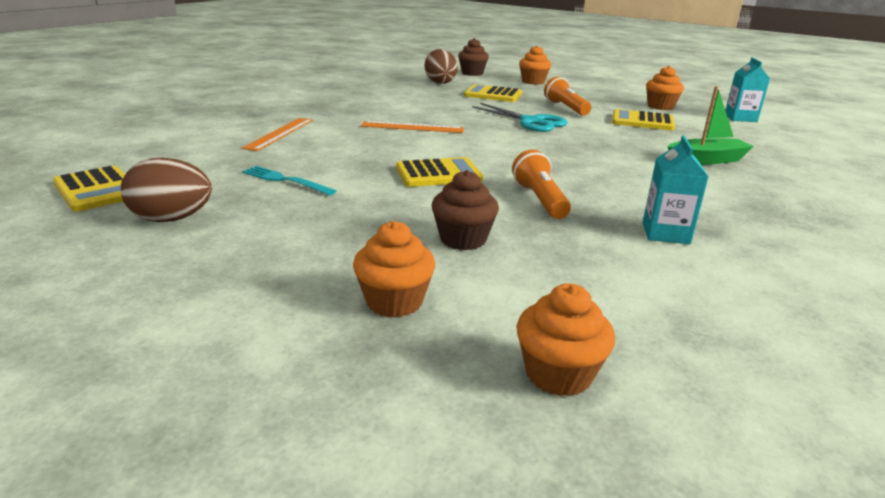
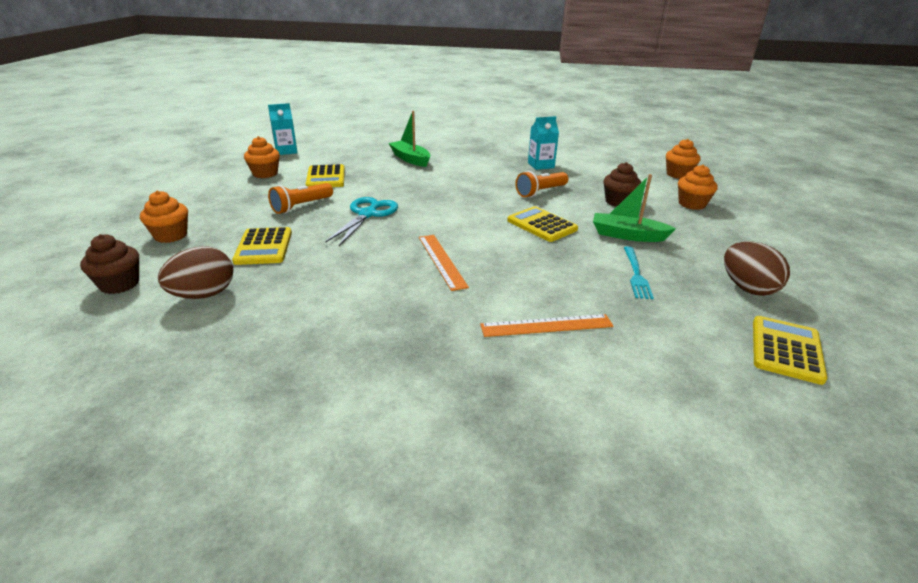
camera: 115 degrees left, 5 degrees up
none -> green boat [593,174,676,242]

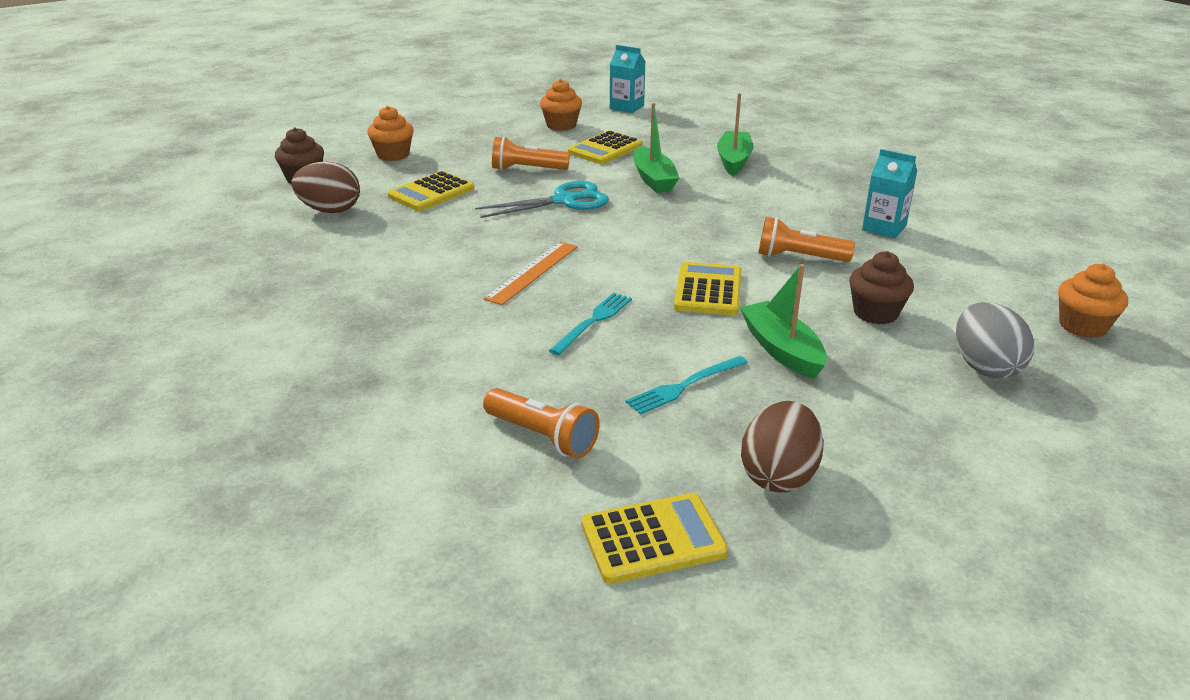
camera: 50 degrees right, 0 degrees up
orange ruler [480,314,614,337] -> none
orange cupcake [678,165,718,210] -> grey egg [956,302,1034,379]
none -> orange flashlight [483,388,599,459]
none -> turquoise fork [549,293,632,355]
none -> green boat [633,103,679,193]

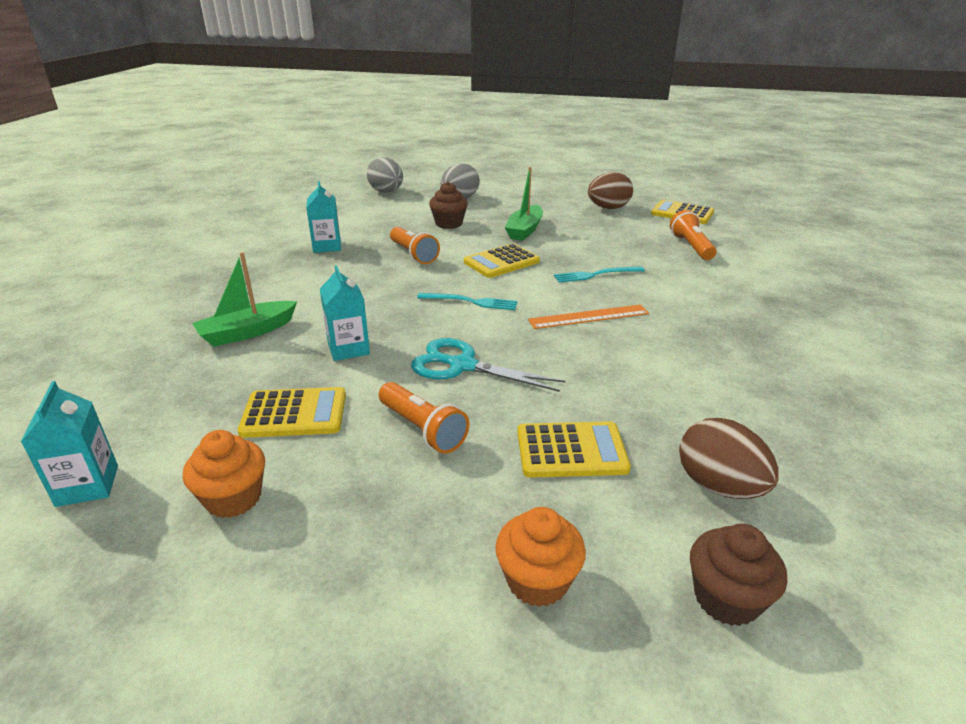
camera: 135 degrees left, 0 degrees up
turquoise fork [626,356,748,415] -> turquoise fork moved to [417,293,517,310]
green boat [633,103,679,193] -> turquoise carton [320,265,370,361]
orange cupcake [1058,264,1128,338] -> grey egg [367,157,403,192]

